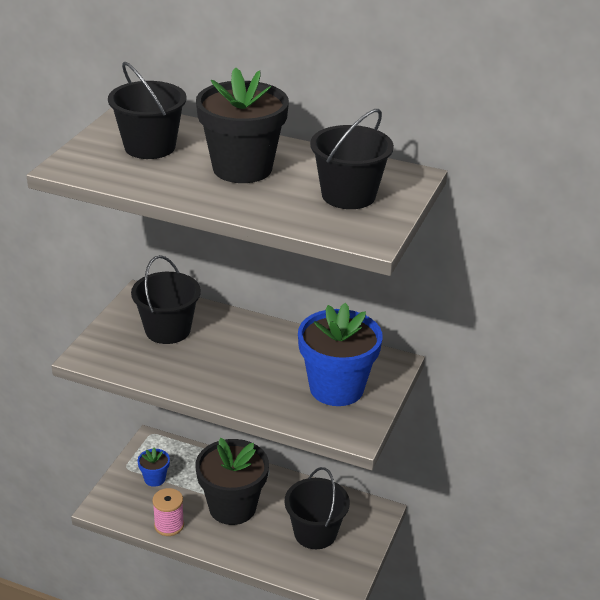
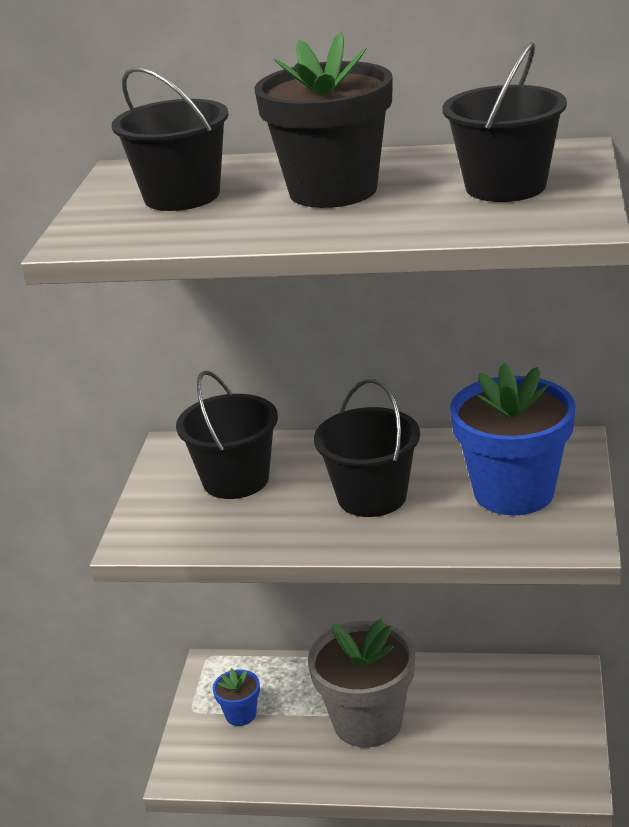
camera: 10 degrees left, 5 degrees down
pink spool [152,488,184,536] -> none
black flower pot [195,438,269,525] -> grey flower pot [308,619,415,748]
black bucket [284,467,350,549] -> black bucket moved to [314,379,420,517]

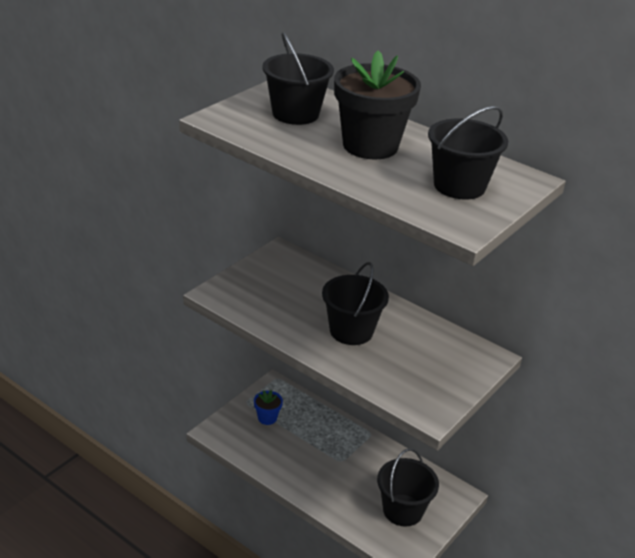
camera: 25 degrees right, 5 degrees up
black bucket [176,370,278,499] -> black bucket moved to [377,448,439,526]
grey flower pot [308,619,415,748] -> none
blue flower pot [450,362,576,515] -> none

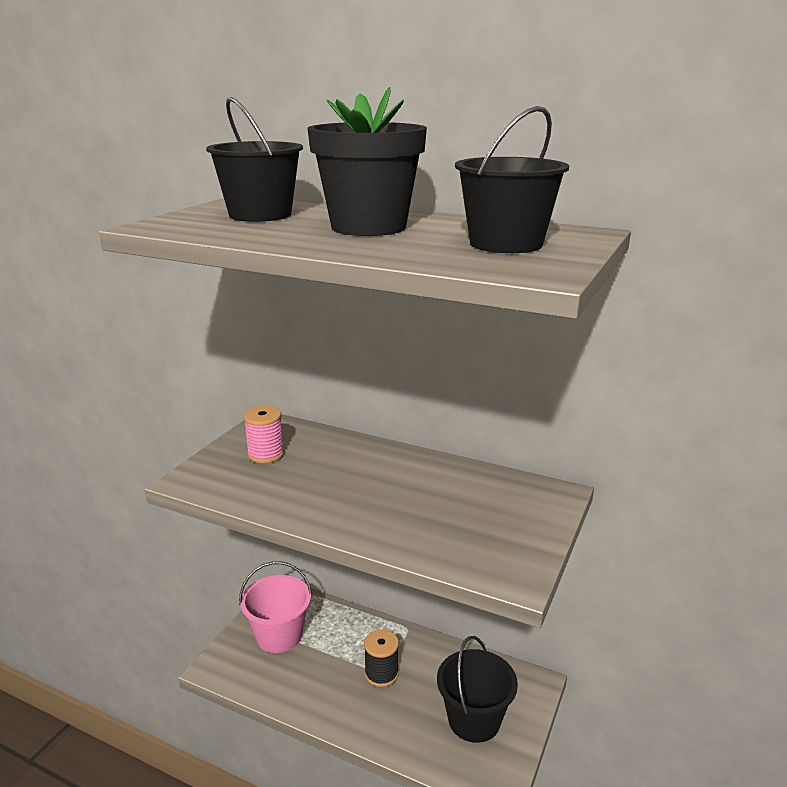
camera: 10 degrees left, 10 degrees down
blue flower pot [254,390,283,425] -> pink bucket [239,561,312,653]
black bucket [322,262,389,345] -> none
none -> pink spool [244,406,284,463]
none -> black spool [364,630,399,687]

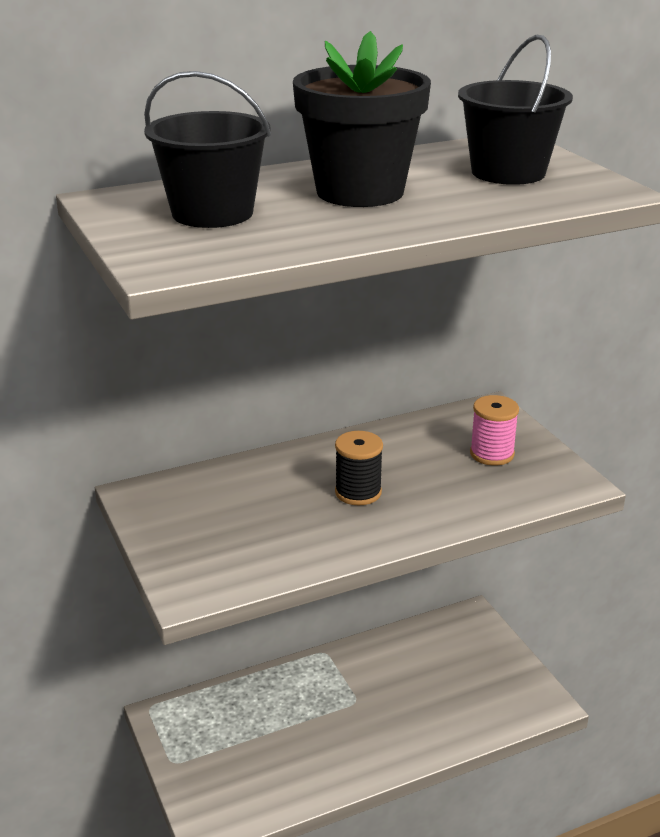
camera: 50 degrees left, 5 degrees up
pink bucket [239,561,312,653] -> none
pink spool [244,406,284,463] -> pink spool moved to [470,395,519,466]
black spool [364,630,399,687] -> black spool moved to [335,431,383,505]
black bucket [437,636,518,743] -> none

